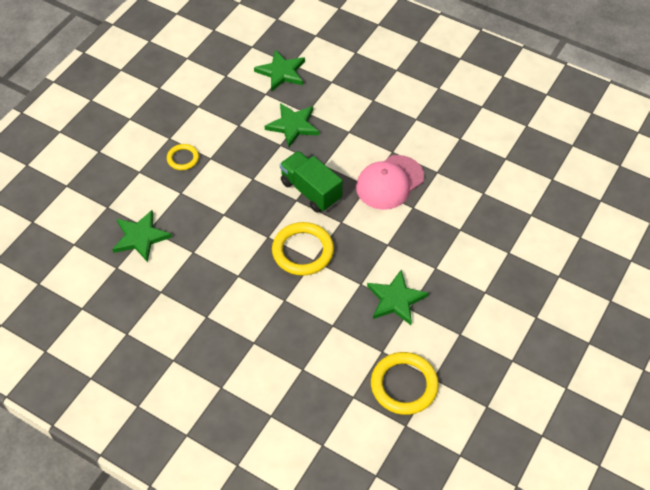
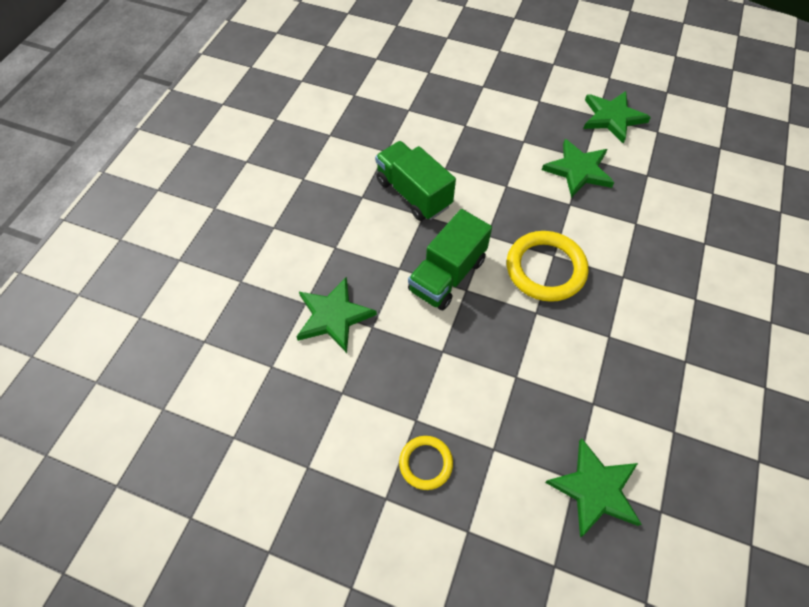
camera: 100 degrees left, 5 degrees up
green star [254,50,305,92] -> green star moved to [583,91,651,143]
pink cap [356,155,424,210] -> green truck [375,141,456,221]
yellow ring [371,352,439,415] -> none

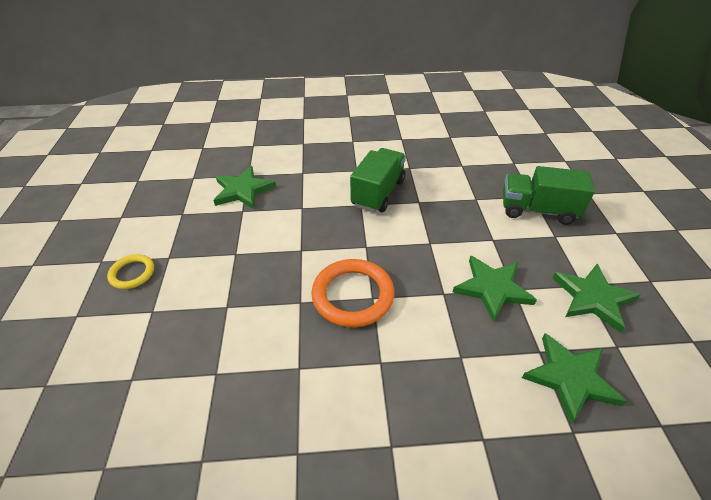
camera: 65 degrees right, 15 degrees down
green truck [408,209,492,310] -> green truck moved to [503,166,595,225]
yellow ring [507,231,588,302] -> orange ring [311,259,394,327]
green star [545,438,642,537] -> green star moved to [522,333,627,424]

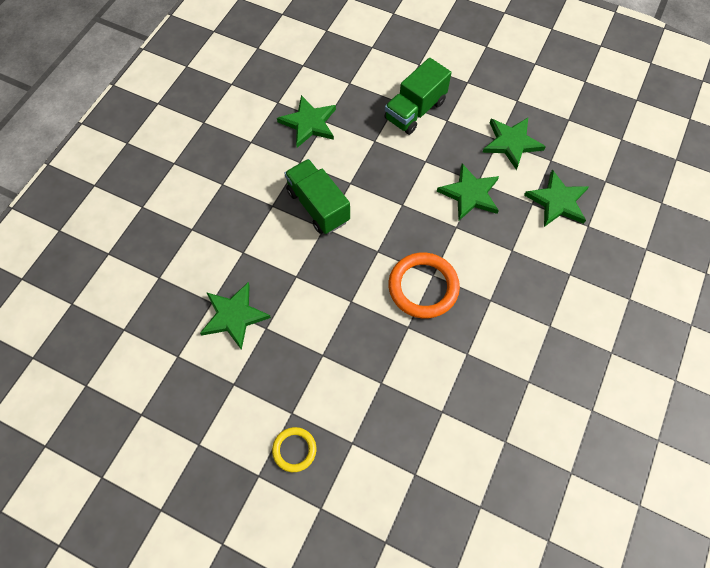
camera: 60 degrees left, 20 degrees up
none -> green star [277,95,336,148]

